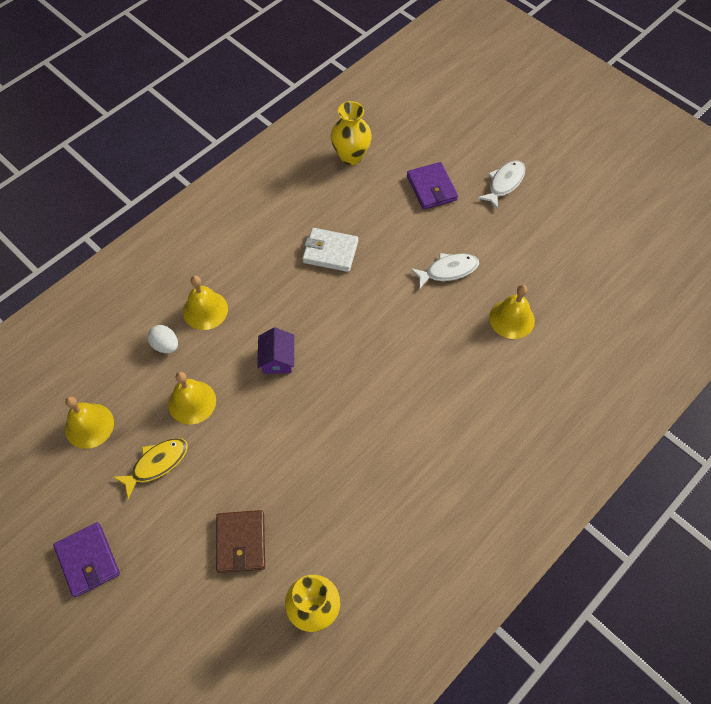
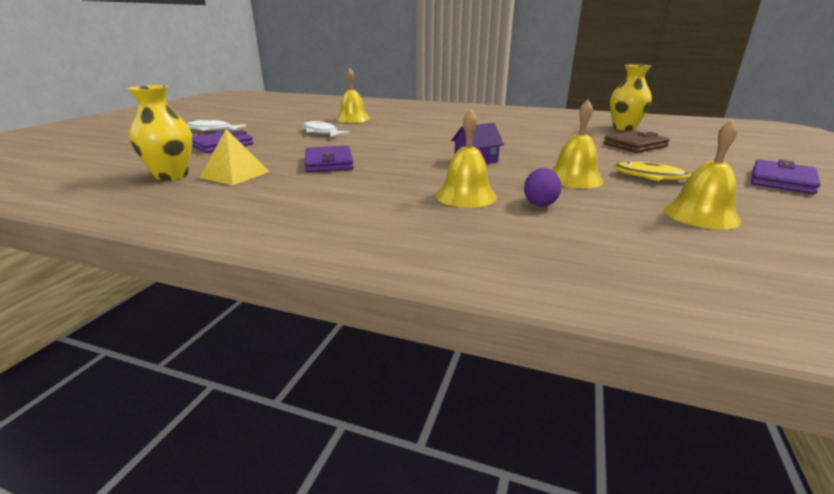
camera: 115 degrees left, 35 degrees down
white egg [147,325,178,353] -> purple egg [524,168,561,206]
white wallet [302,228,358,272] -> purple wallet [305,146,354,172]
none -> yellow pyramid [199,129,270,185]

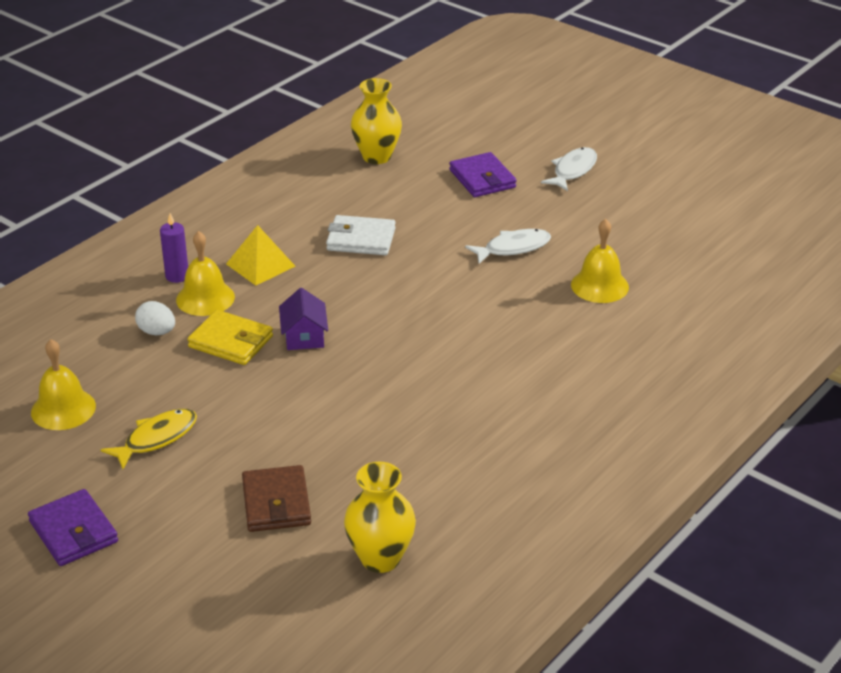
camera: 110 degrees right, 10 degrees up
yellow pyramid [199,129,270,185] -> yellow pyramid moved to [226,225,296,286]
purple wallet [305,146,354,172] -> white wallet [326,215,396,255]
purple egg [524,168,561,206] -> white egg [135,301,175,335]
yellow bell [552,100,604,188] -> none
none -> purple candle [160,213,188,283]
none -> yellow wallet [187,310,273,365]

